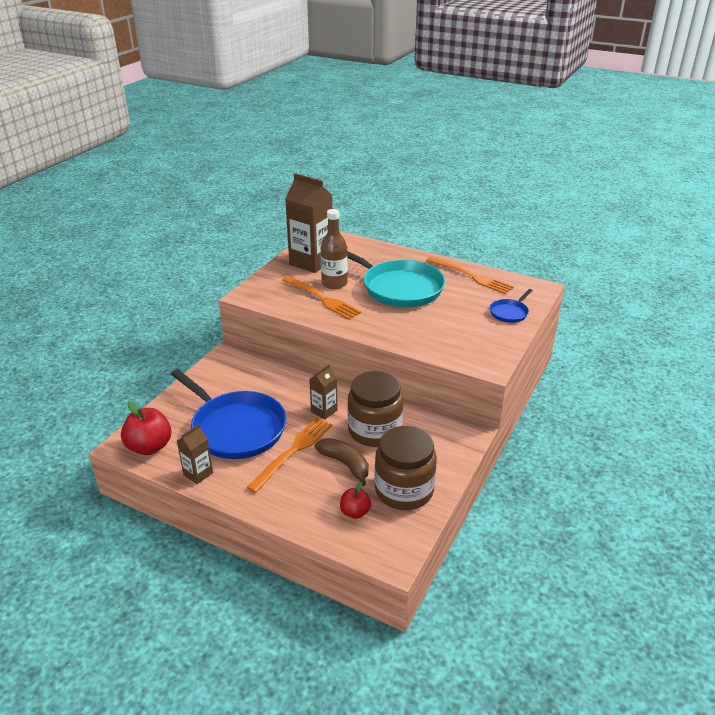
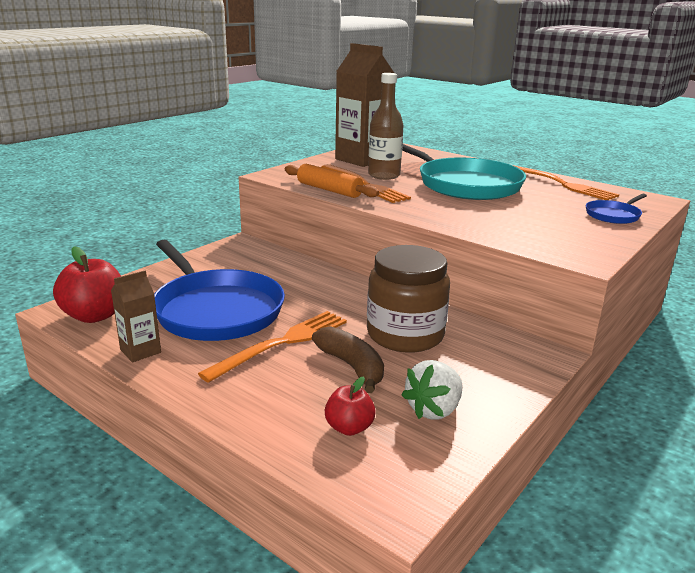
camera: 10 degrees right, 10 degrees down
brown carton [309,364,338,420] -> none
brown jar [374,426,437,510] -> white strawberry [402,360,463,420]
none -> orange rolling pin [285,164,379,198]

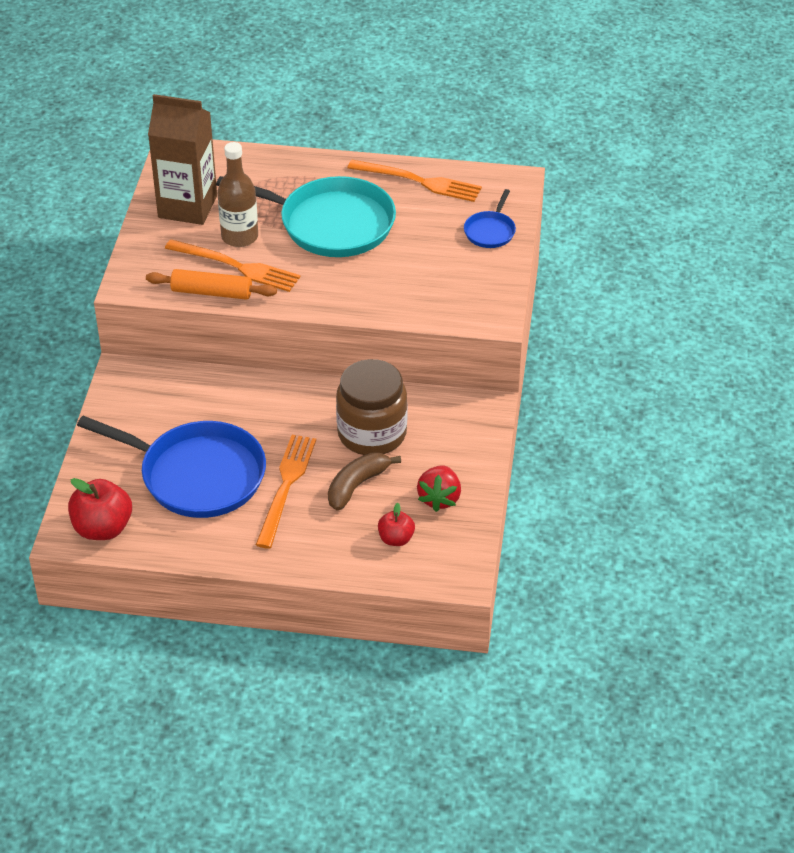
camera: 30 degrees left, 20 degrees up
brown carton [111,271,161,362] -> none
brown banana [312,326,384,393] -> brown banana turned 75 degrees counterclockwise [328,452,401,511]
white strawberry [402,360,463,420] -> red strawberry [417,466,461,512]

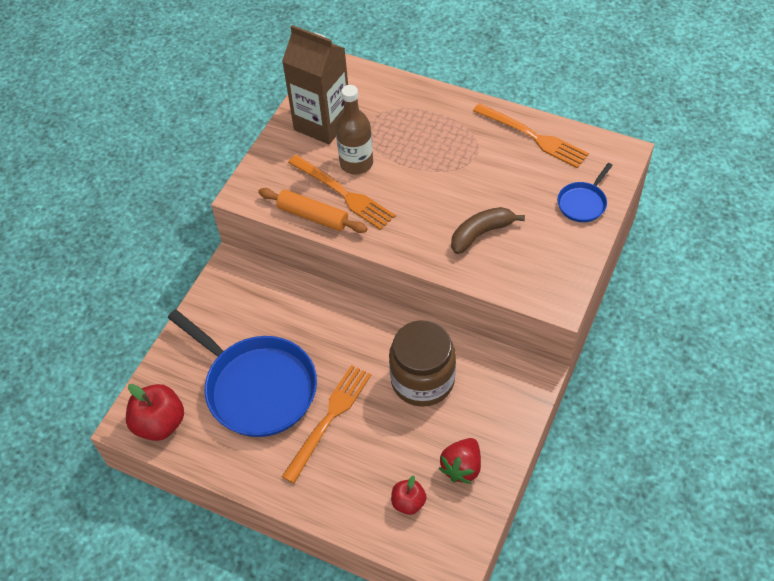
camera: 20 degrees right, 10 degrees up
turquoise pan [216,176,396,257] -> none
brown banana [328,452,401,511] -> brown banana moved to [451,207,525,254]

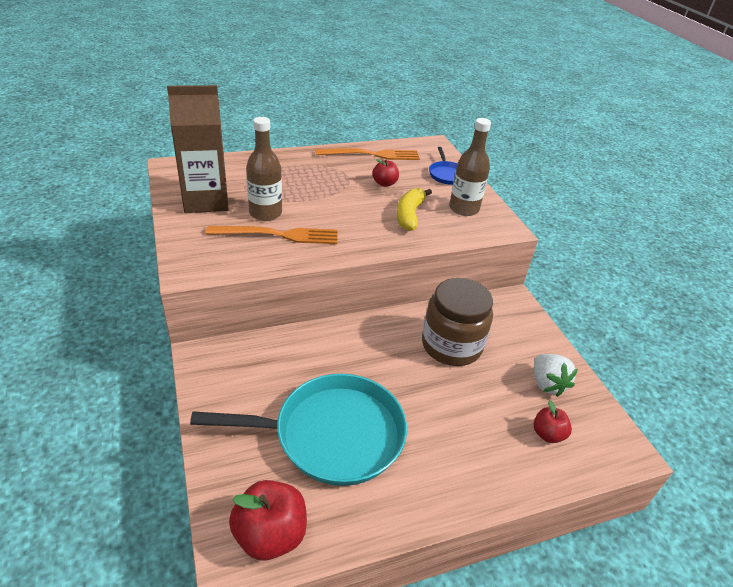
camera: 50 degrees left, 15 degrees down
blue pan [168,309,317,437] -> turquoise pan [190,374,407,486]
orange rolling pin [258,188,368,233] -> none
orange fork [282,365,371,484] -> none
red strawberry [439,438,481,484] -> white strawberry [534,354,578,397]
brown banana [451,207,525,254] -> yellow banana [397,188,432,231]
none -> red apple [372,159,399,187]
none -> brown bottle [449,118,491,216]

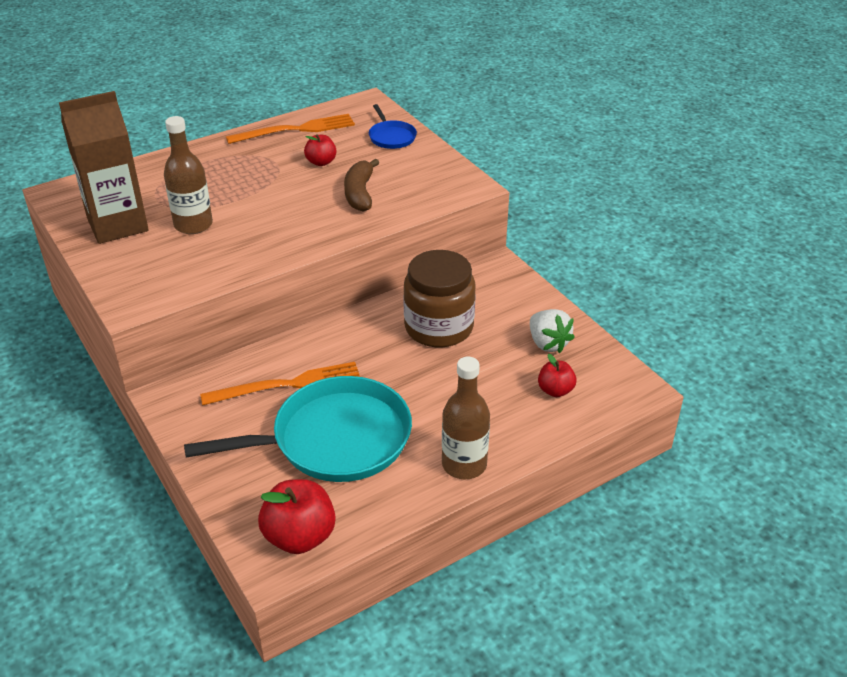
camera: 10 degrees left, 0 degrees up
orange fork [206,226,337,244] -> orange fork moved to [200,362,360,406]
yellow banana [397,188,432,231] -> brown banana [344,159,379,212]
brown bottle [449,118,491,216] -> brown bottle moved to [442,357,490,479]

